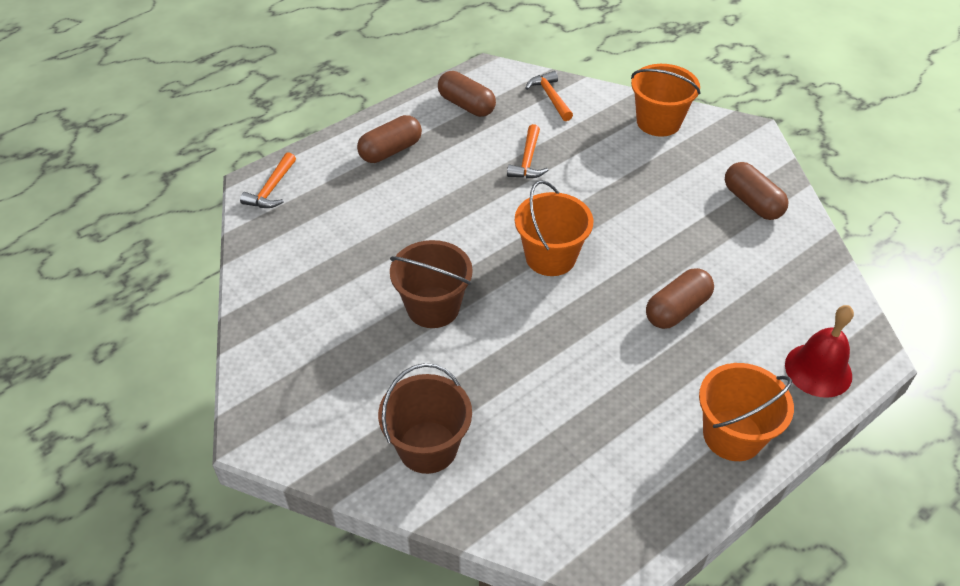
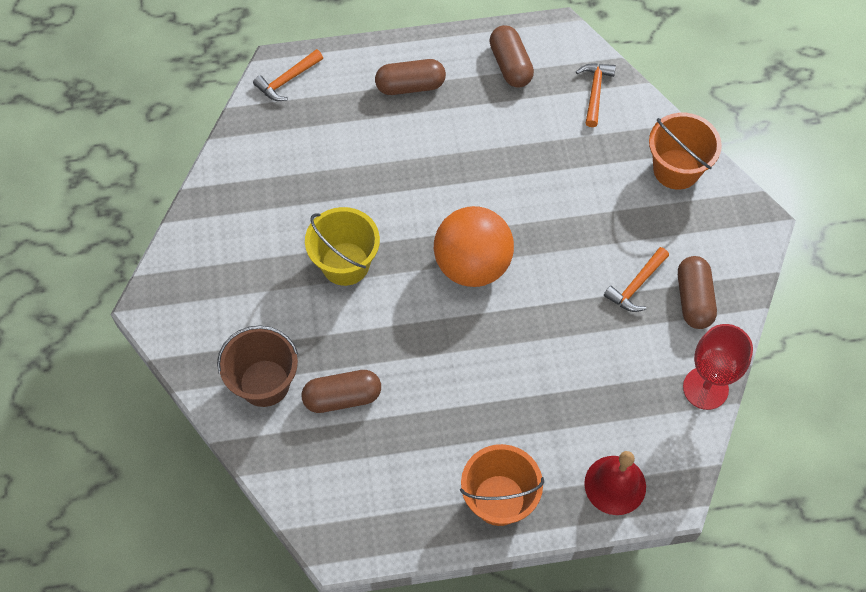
camera: 30 degrees right, 15 degrees up
brown bucket [390,240,473,328] -> yellow bucket [305,207,380,286]
orange hammer [507,124,549,178] -> orange hammer moved to [604,247,669,312]
orange bucket [515,180,593,276] -> orange ball [434,206,514,287]
brown capsule [646,268,714,329] -> brown capsule moved to [302,370,381,413]
none -> red goblet [683,324,753,410]

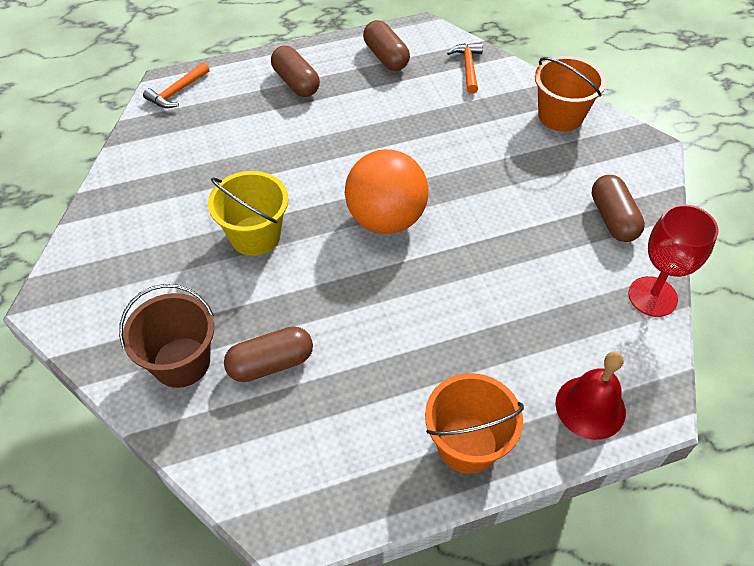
camera: 10 degrees left, 10 degrees down
brown capsule [375,59,446,95] -> brown capsule turned 75 degrees clockwise [271,46,320,97]
orange hammer [604,247,669,312] -> none

